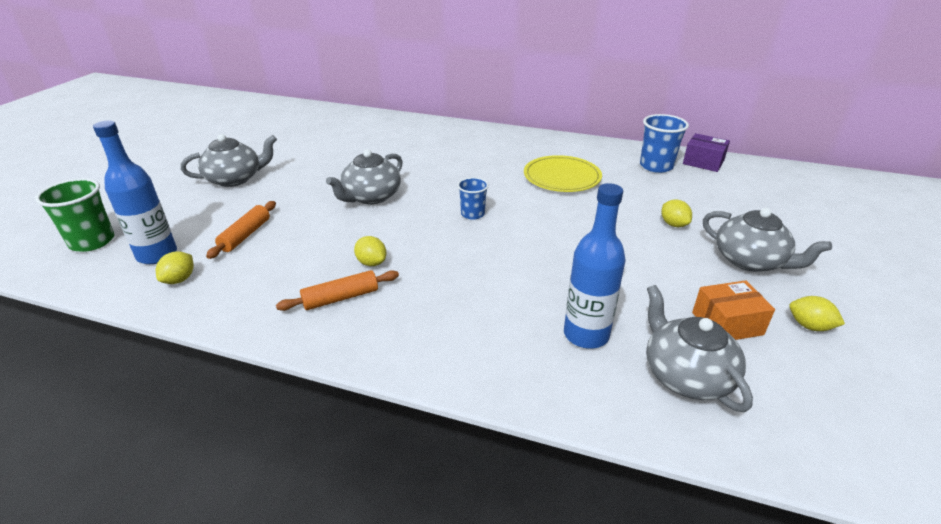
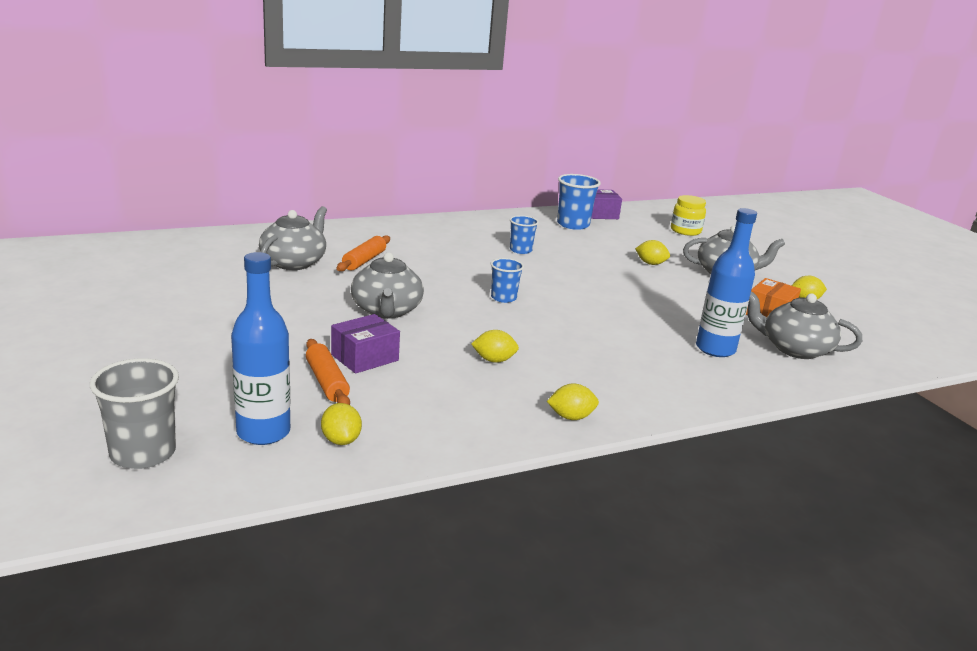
camera: 45 degrees left, 10 degrees down
green cup [35,178,114,252] -> grey cup [90,358,179,469]
grey teapot [181,134,277,187] -> grey teapot moved to [259,206,327,270]
orange rolling pin [276,270,399,311] -> orange rolling pin moved to [337,235,390,272]
yellow plate [524,155,602,192] -> blue cup [510,215,539,254]
none -> purple box [331,314,400,374]
none -> yellow lemon [547,383,599,420]
none -> yellow jar [671,195,706,236]

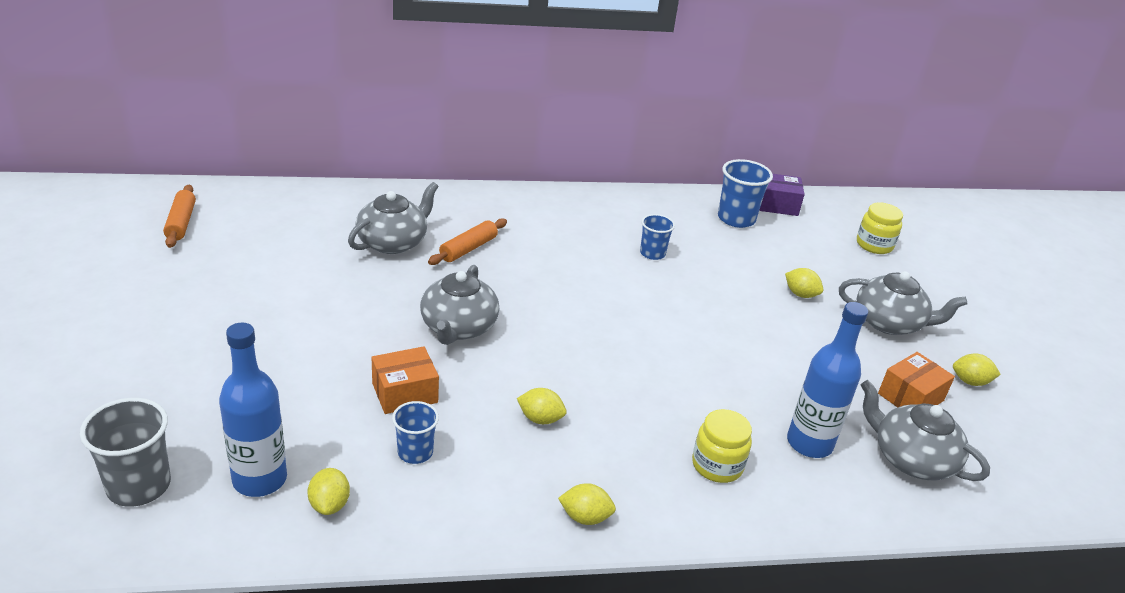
camera: 15 degrees right, 10 degrees up
orange rolling pin [306,339,350,405] -> orange rolling pin moved to [163,185,196,248]
purple box [331,314,400,374] -> orange box [372,346,439,414]
blue cup [491,258,524,303] -> blue cup moved to [392,401,439,464]
none -> yellow jar [692,409,752,483]

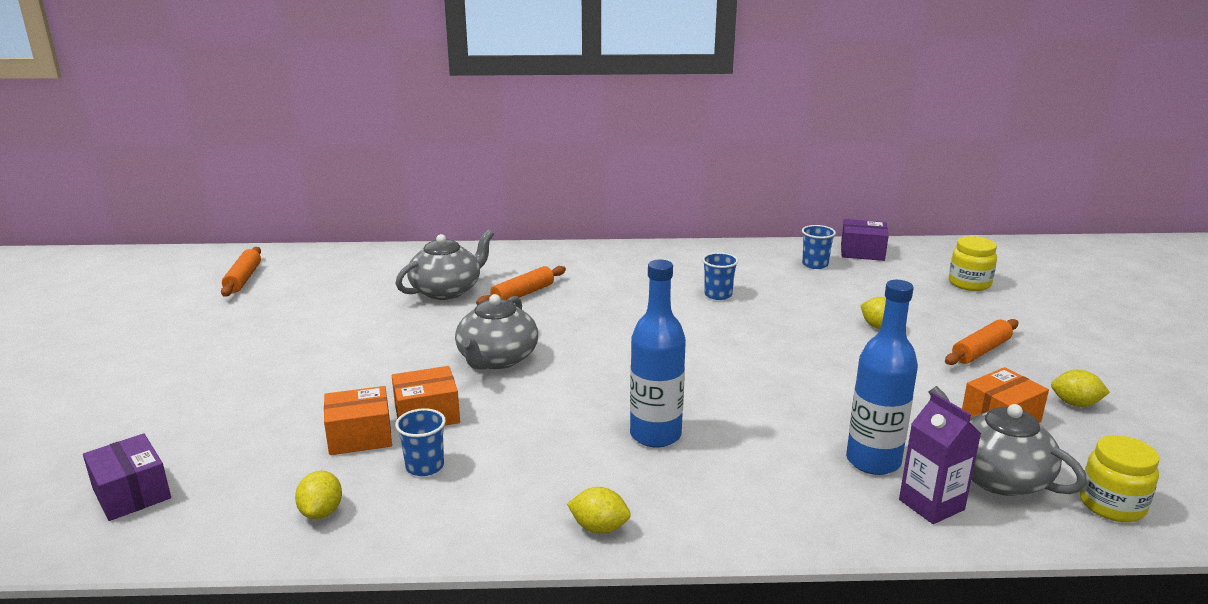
camera: 10 degrees right, 10 degrees down
grey cup [80,398,171,507] -> purple box [83,434,171,521]
blue bottle [219,323,287,497] -> blue bottle moved to [630,259,686,448]
yellow lemon [517,388,567,424] -> none
yellow jar [692,409,752,483] -> yellow jar moved to [1080,435,1159,522]
blue cup [718,159,773,228] -> blue cup [802,225,836,269], size x0.63
grey teapot [839,271,968,335] -> orange rolling pin [945,319,1018,365]
none -> orange box [324,386,392,455]
none -> purple carton [899,392,981,524]

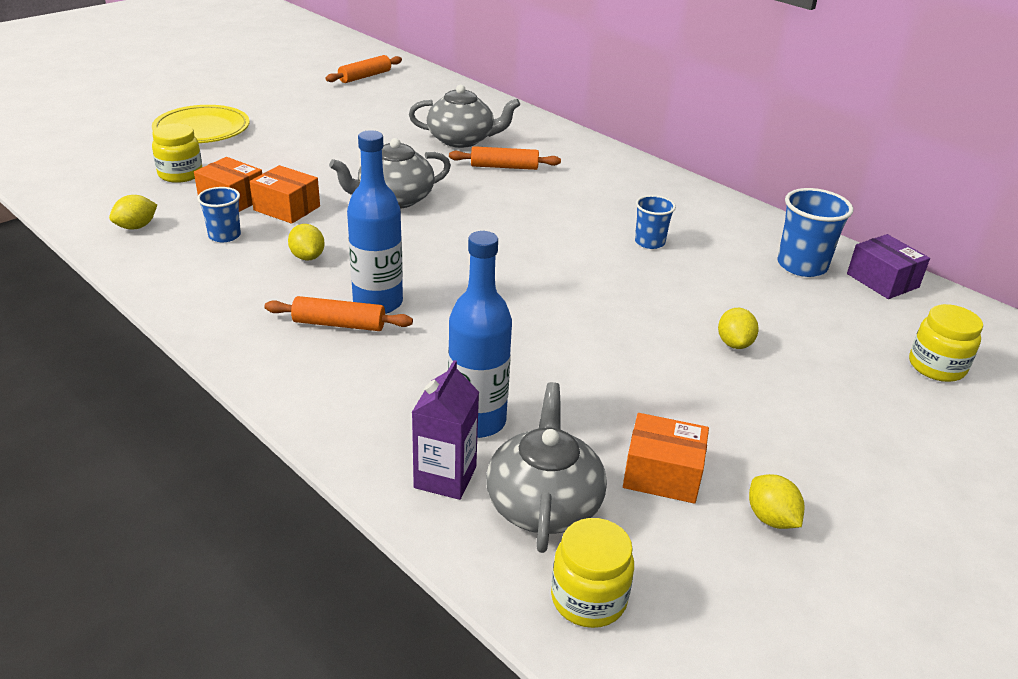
camera: 45 degrees right, 10 degrees up
purple box [83,434,171,521] -> none
yellow lemon [567,487,631,534] -> yellow lemon moved to [288,224,325,261]
blue cup [802,225,836,269] -> blue cup [777,188,853,277], size x1.60
orange rolling pin [945,319,1018,365] -> orange rolling pin moved to [264,296,413,331]
none -> yellow plate [152,105,250,143]
none -> yellow jar [152,123,202,183]

